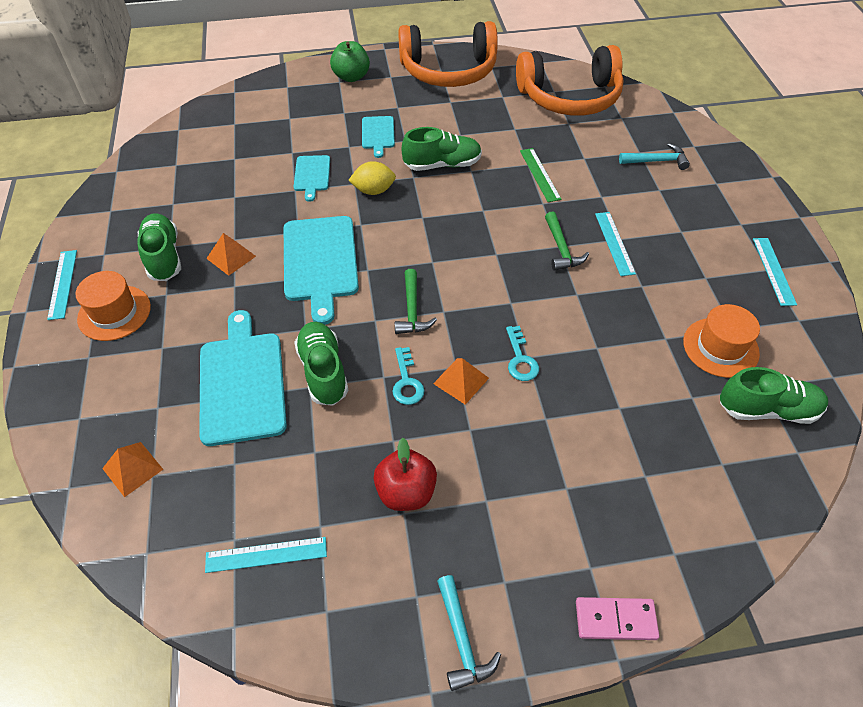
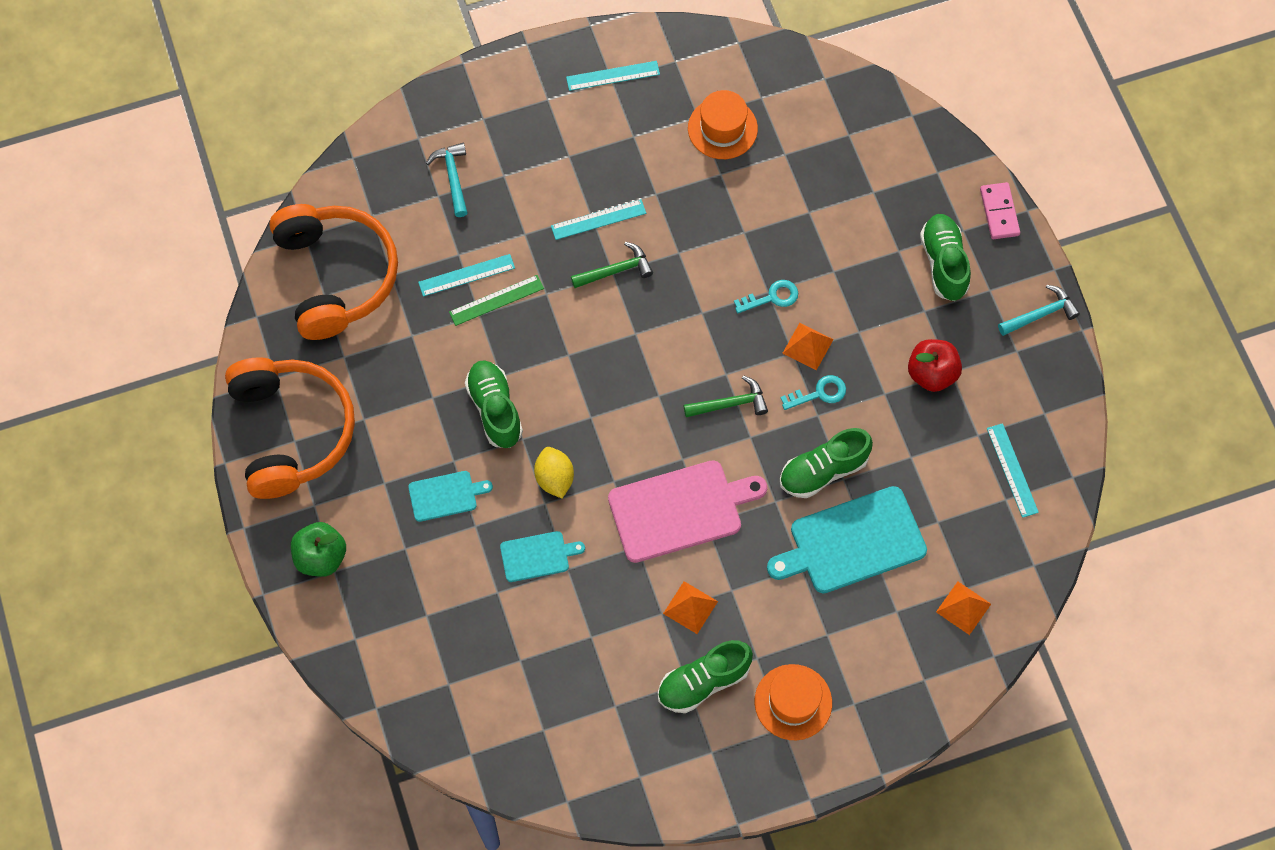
camera: 100 degrees left, 15 degrees up
turquoise ruler [47,250,77,320] -> turquoise ruler moved to [418,254,515,297]
turquoise cutting board [284,216,359,325] -> pink cutting board [608,460,767,563]
green shoe [720,367,828,424] -> green shoe moved to [920,214,971,301]

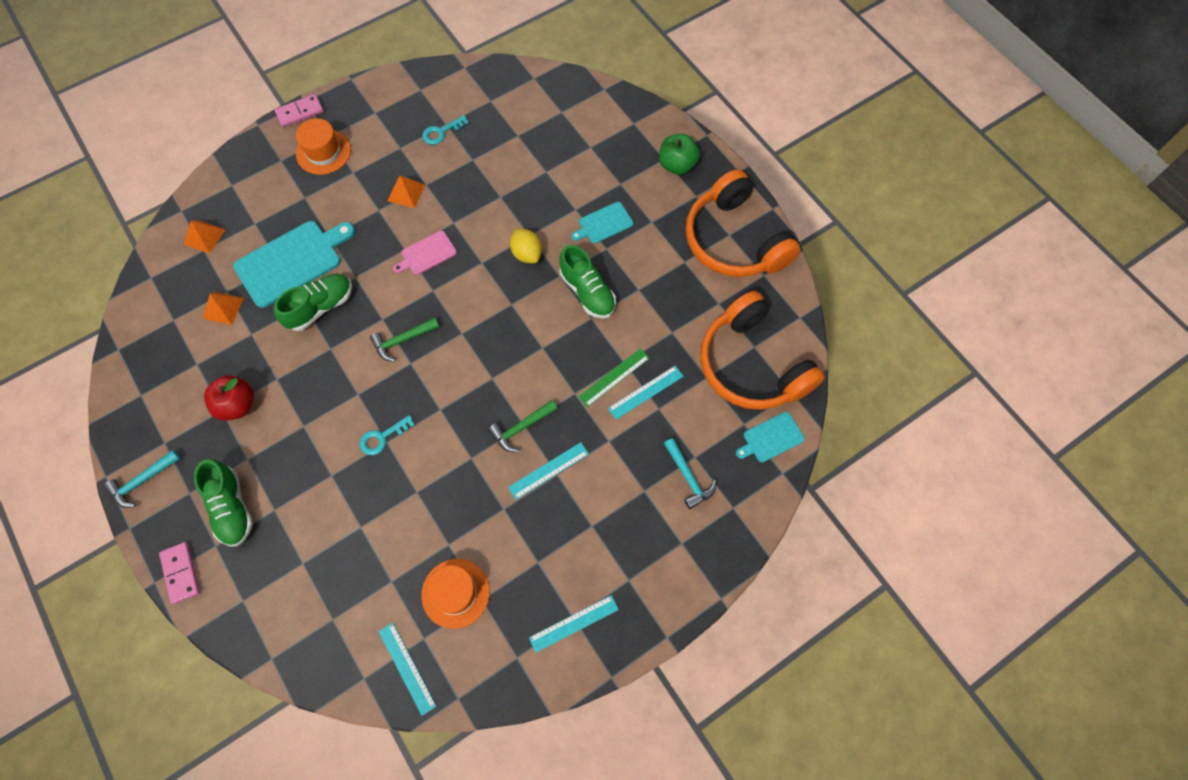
camera: 165 degrees right, 0 degrees up
turquoise cutting board [500,531,585,582] -> turquoise cutting board moved to [736,412,805,463]
pink cutting board [608,460,767,563] -> pink cutting board [393,230,457,275], size x0.53
green shoe [658,640,753,713] -> none
turquoise key [781,375,846,410] -> turquoise key moved to [422,115,469,145]
orange pyramid [782,323,834,370] -> orange pyramid moved to [203,292,244,325]
turquoise ruler [987,423,1039,518] -> turquoise ruler moved to [378,622,436,716]
none -> pink domino [275,94,324,127]

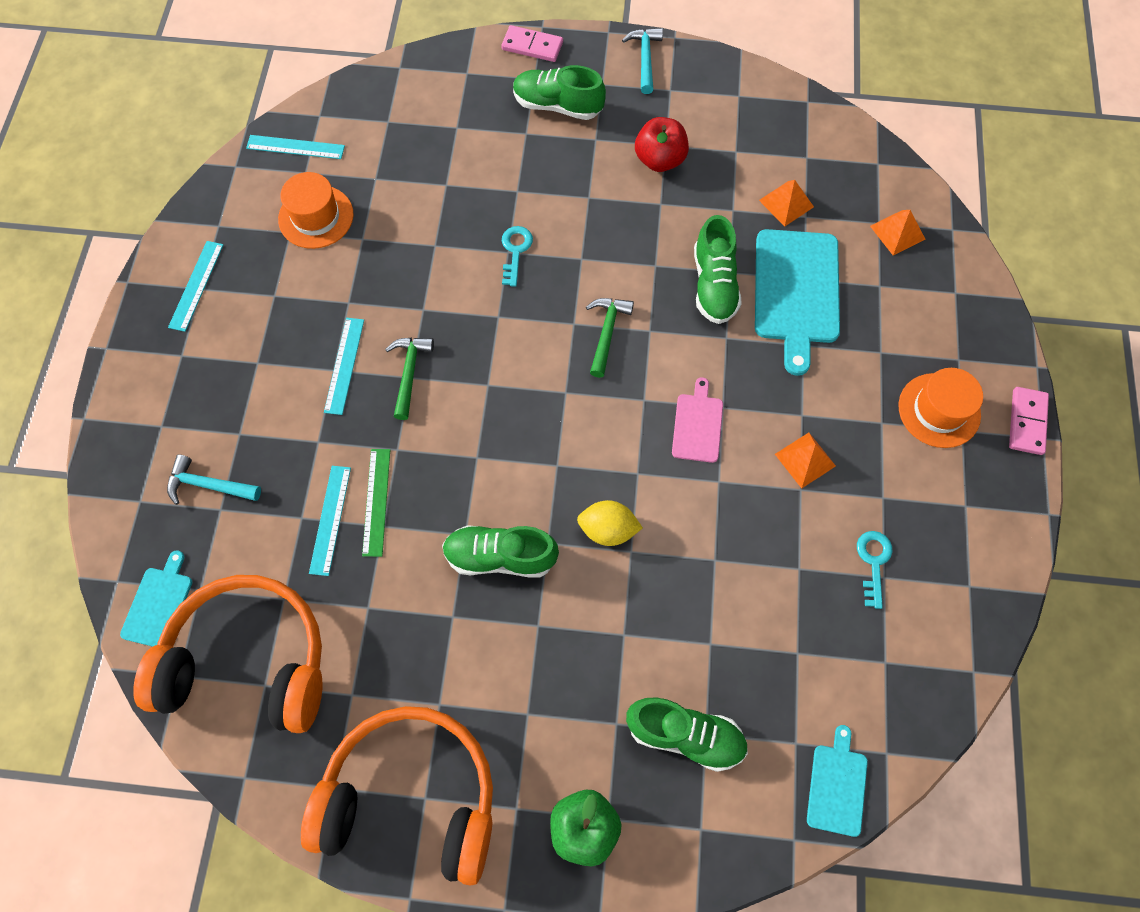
camera: 130 degrees right, 0 degrees up
turquoise cutting board [571,202,633,244] -> turquoise cutting board moved to [807,725,868,837]
none -> green shoe [626,697,748,772]

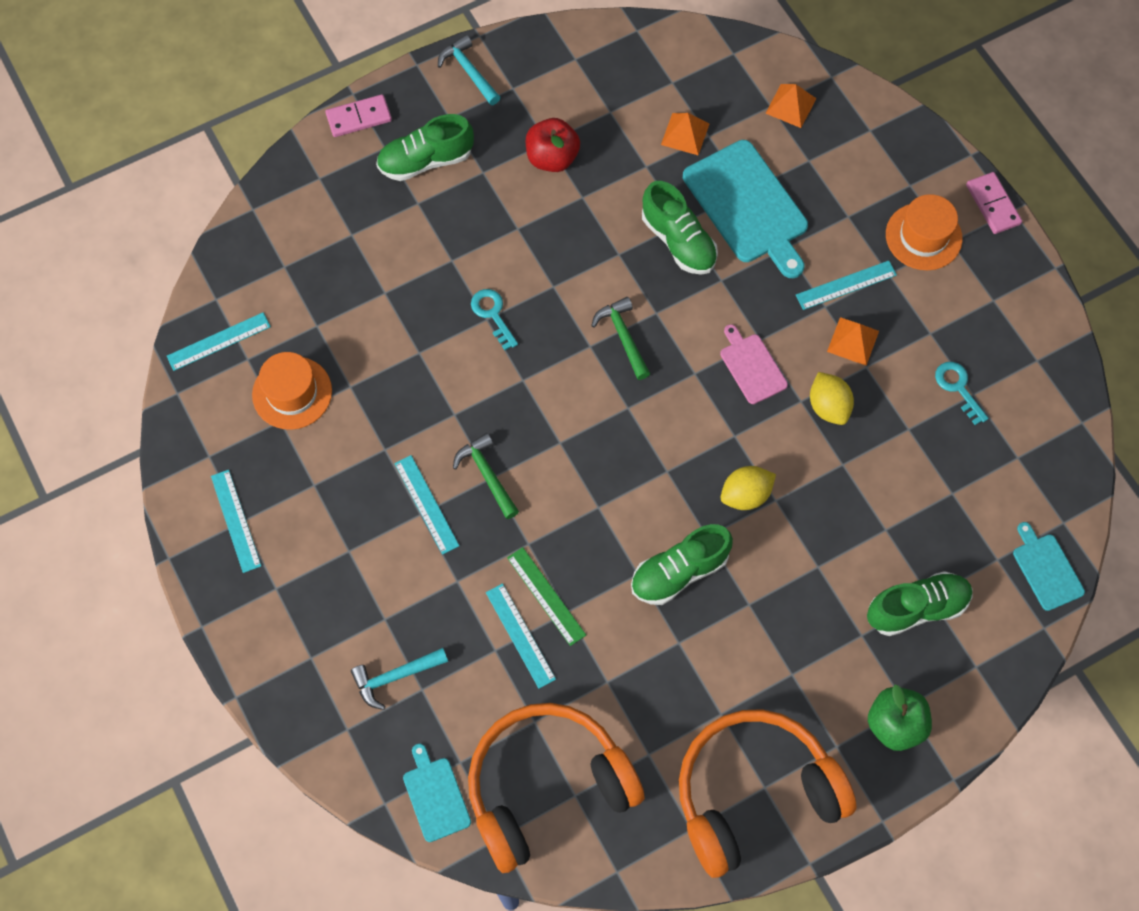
camera: 35 degrees left, 0 degrees up
none -> turquoise ruler [796,261,897,310]
none -> yellow lemon [810,372,854,425]

